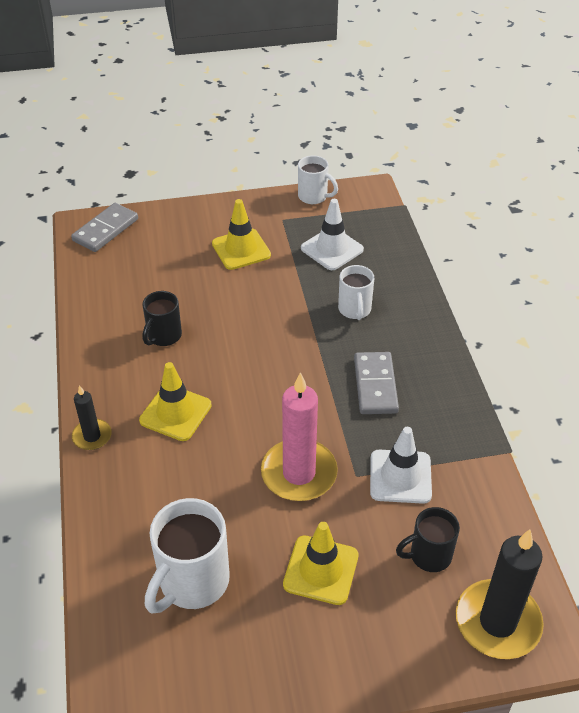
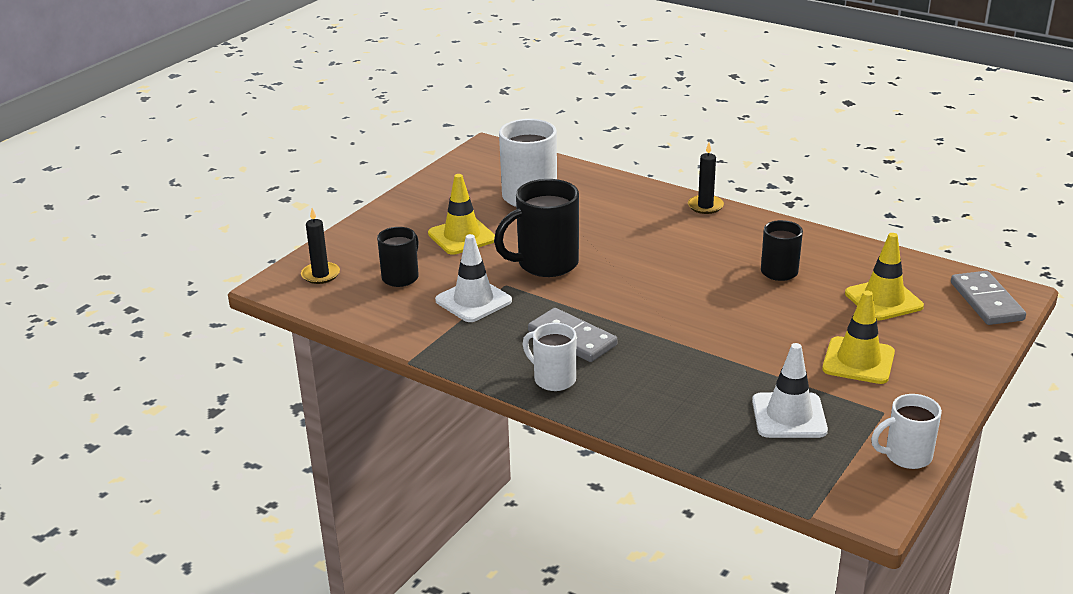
camera: 135 degrees right, 15 degrees down
yellow traffic cone [139,362,212,441] -> yellow traffic cone moved to [845,233,924,321]
pink candle [261,372,338,501] -> black mug [494,179,579,277]
white mug [338,265,374,320] -> white mug moved to [523,323,576,391]
black candle [456,529,544,659] -> black candle [301,208,340,284], size x0.53

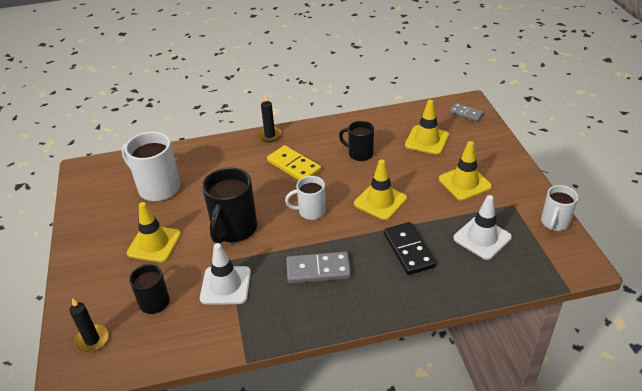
camera: 45 degrees left, 10 degrees up
white mug [523,323,576,391] -> white mug moved to [285,176,326,220]
grey domino [951,271,1026,325] -> grey domino [449,103,484,122], size x0.64
none -> yellow domino [267,145,321,180]
none -> yellow traffic cone [354,159,407,220]
none -> black domino [384,222,436,275]

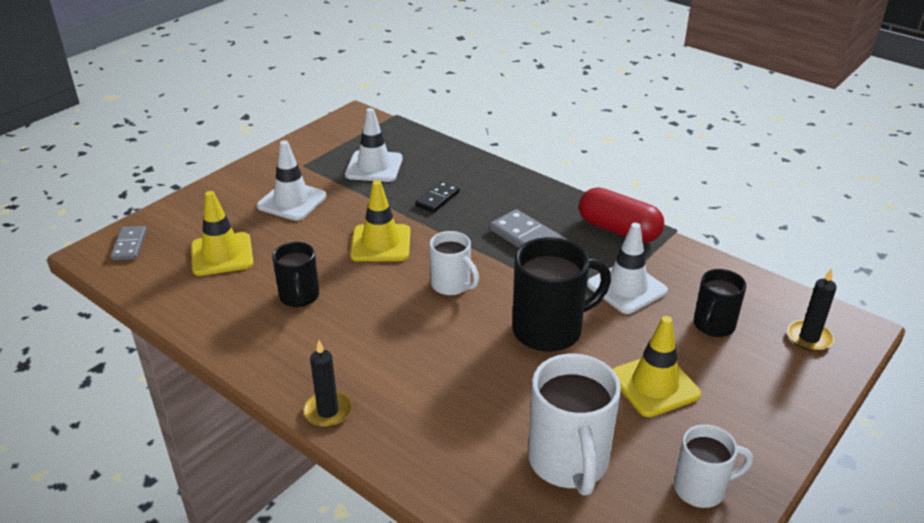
camera: 130 degrees left, 5 degrees down
yellow domino [267,145,321,180] -> none
black domino [384,222,436,275] -> black domino [415,181,460,213], size x0.64
yellow traffic cone [439,141,492,201] -> white traffic cone [257,140,327,221]
white mug [541,185,578,231] -> white mug moved to [674,424,753,508]
none -> red capsule [579,188,664,243]

